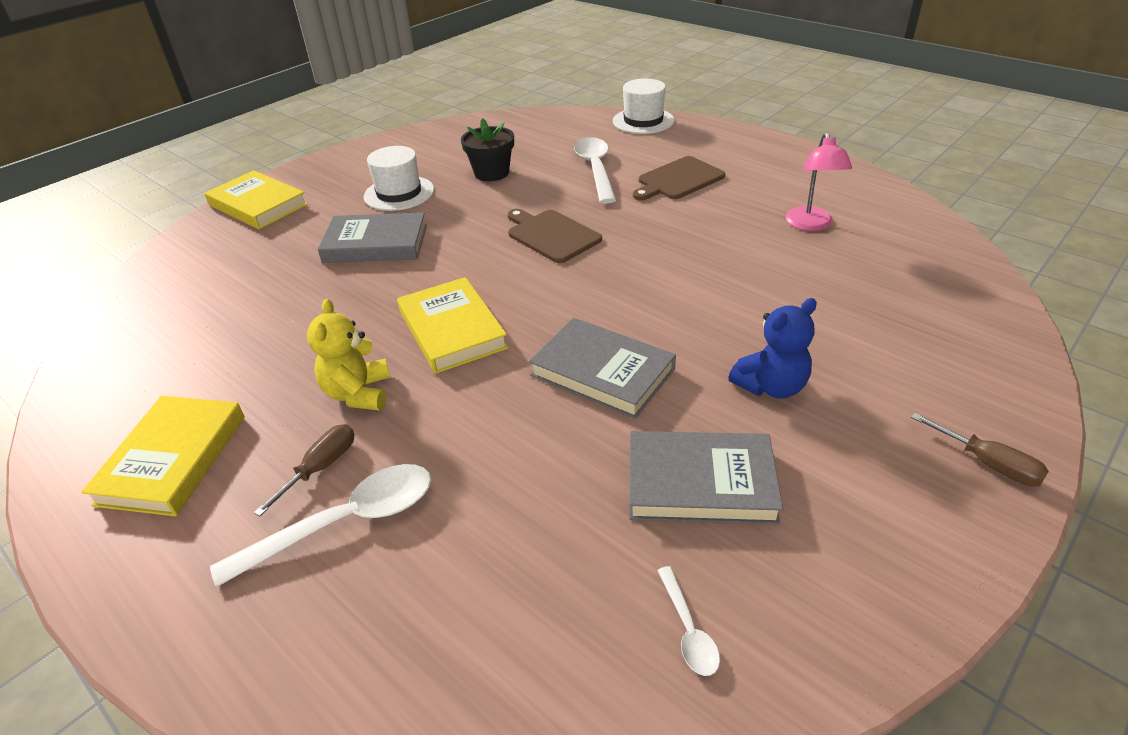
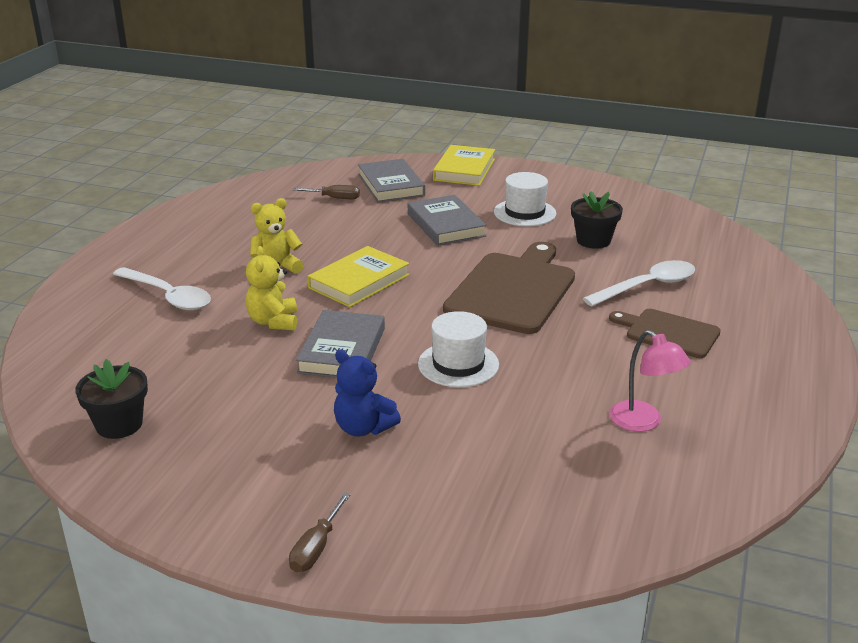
camera: 65 degrees right, 10 degrees down
yellow book [81,396,245,516] -> none
brown screwdriver [254,424,354,516] -> brown screwdriver moved to [293,185,360,199]
brown cutting board [508,209,602,263] -> brown cutting board [443,242,575,334], size x1.74
white hat [613,79,675,134] -> white hat moved to [418,311,499,387]
grey book [629,431,783,524] -> grey book moved to [358,159,425,202]
white spoon [657,566,720,676] -> black flower pot [75,359,148,439]
pink lamp [786,132,852,231] -> pink lamp turned 105 degrees counterclockwise [609,330,691,432]
none -> yellow teddy bear [245,246,297,331]

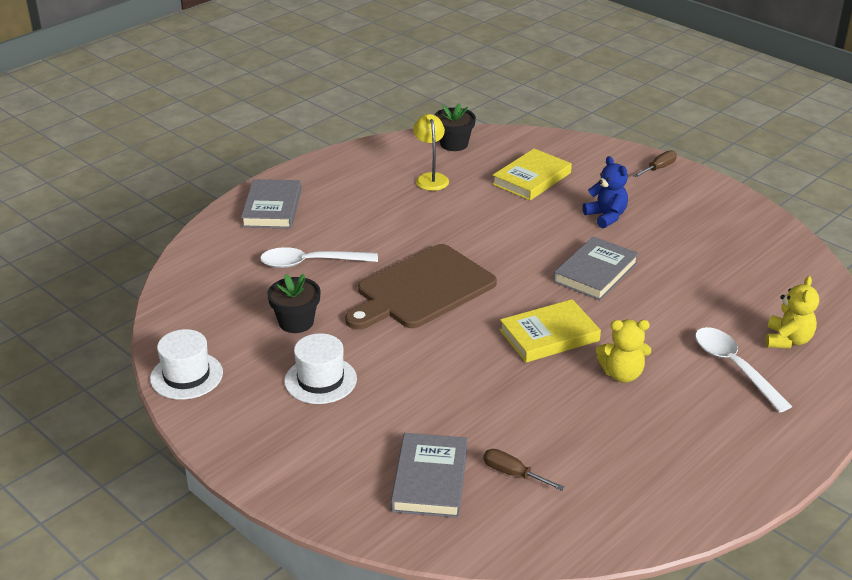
camera: 155 degrees left, 5 degrees up
black flower pot [75,359,148,439] -> black flower pot moved to [434,103,476,151]
yellow teddy bear [245,246,297,331] -> yellow teddy bear moved to [766,276,819,348]
grey book [408,195,487,246] -> grey book moved to [241,179,301,229]
white hat [418,311,499,387] -> white hat moved to [150,329,223,400]
yellow book [433,145,495,186] -> yellow book moved to [492,149,572,200]
brown cutting board [609,309,721,358] -> none
pink lamp [609,330,691,432] -> yellow lamp [413,114,449,191]

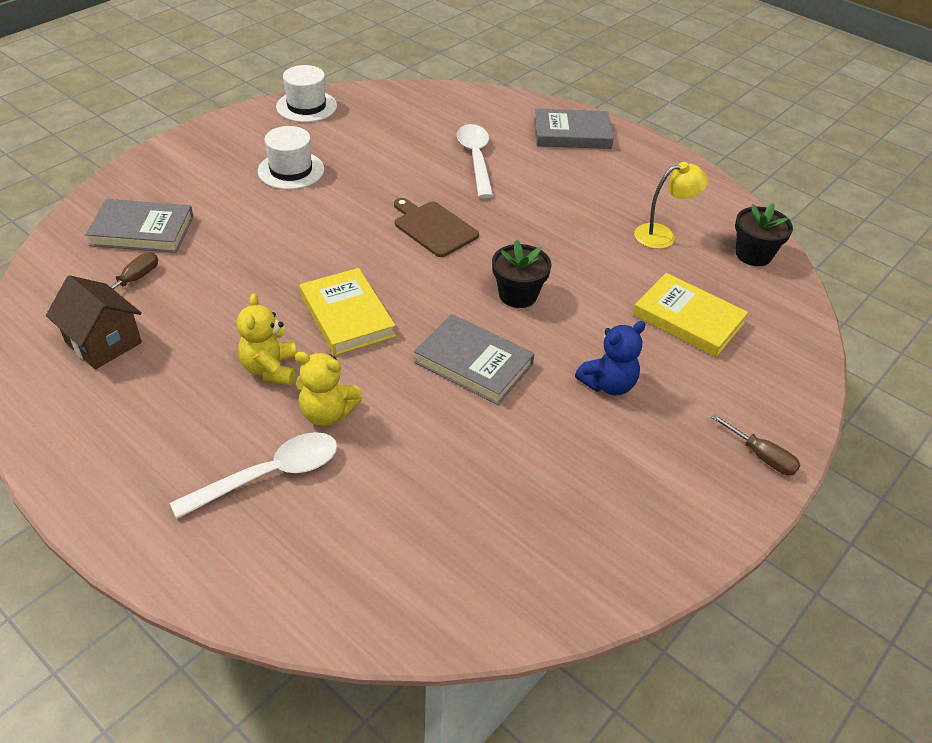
camera: 85 degrees right, 10 degrees up
black flower pot [267,274,321,333] -> black flower pot moved to [492,240,552,308]
brown cutting board [345,244,497,330] -> brown cutting board [394,198,479,257], size x0.58
yellow teddy bear [766,276,819,348] -> yellow teddy bear moved to [295,352,362,426]
none -> brown house [46,275,142,369]

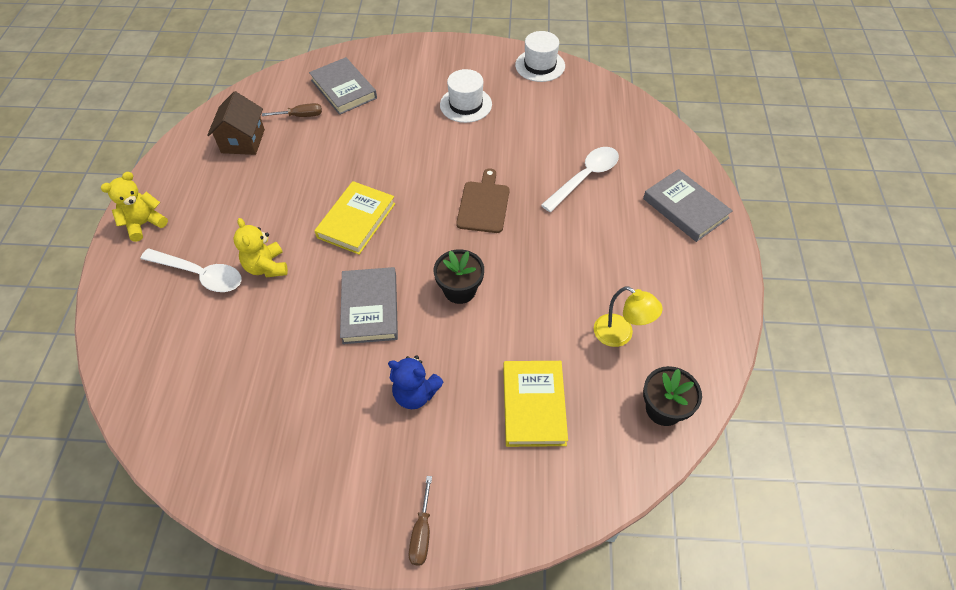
camera: 55 degrees right, 10 degrees up
yellow teddy bear [237,293,297,385] -> yellow teddy bear moved to [100,172,168,242]

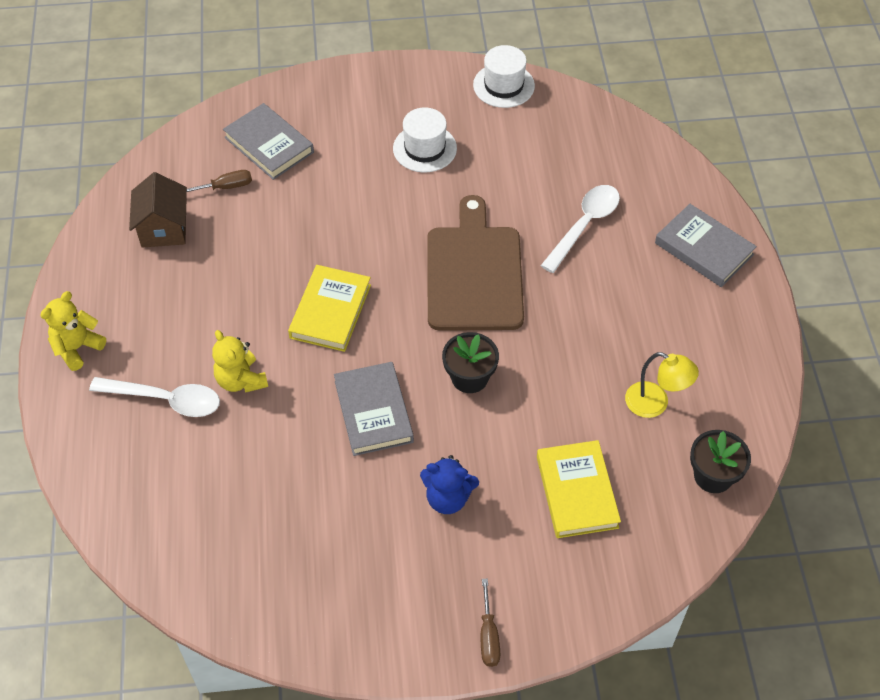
camera: 10 degrees left, 0 degrees up
brown cutting board [456,168,510,233] -> brown cutting board [427,195,524,331], size x1.74

